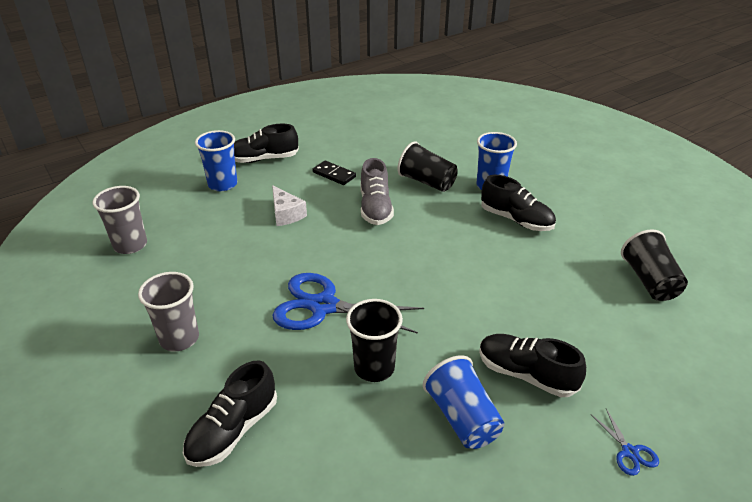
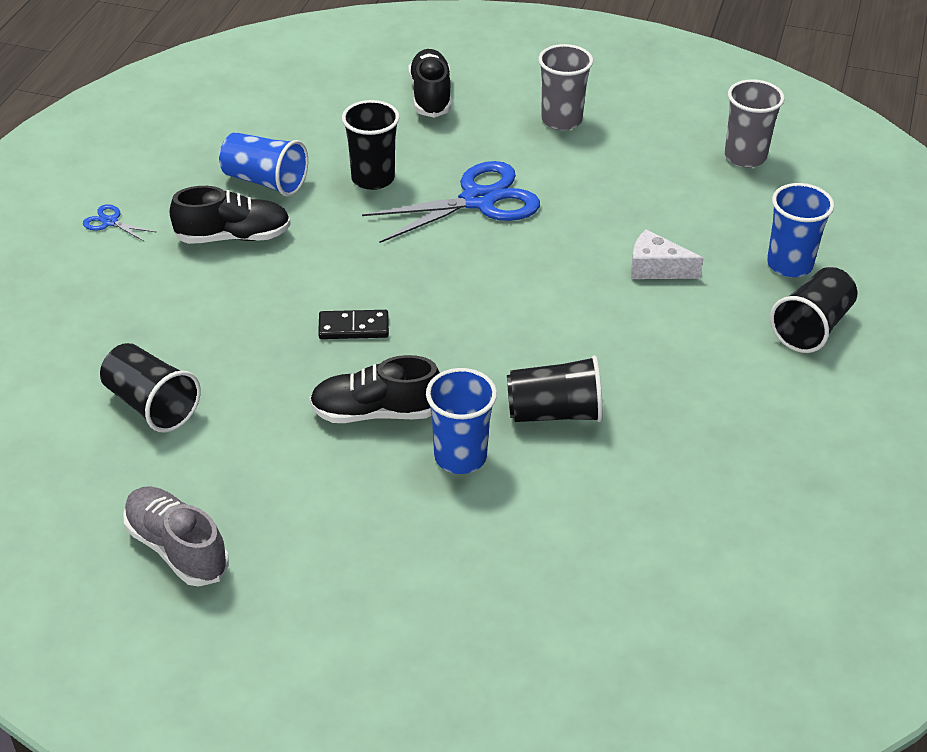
camera: 140 degrees right, 5 degrees up
black shoe [234,124,299,163] -> black cup [770,267,857,353]
black domino [313,160,356,185] -> black domino moved to [318,310,389,339]
grey shoe [360,158,394,225] -> grey shoe moved to [123,486,229,587]

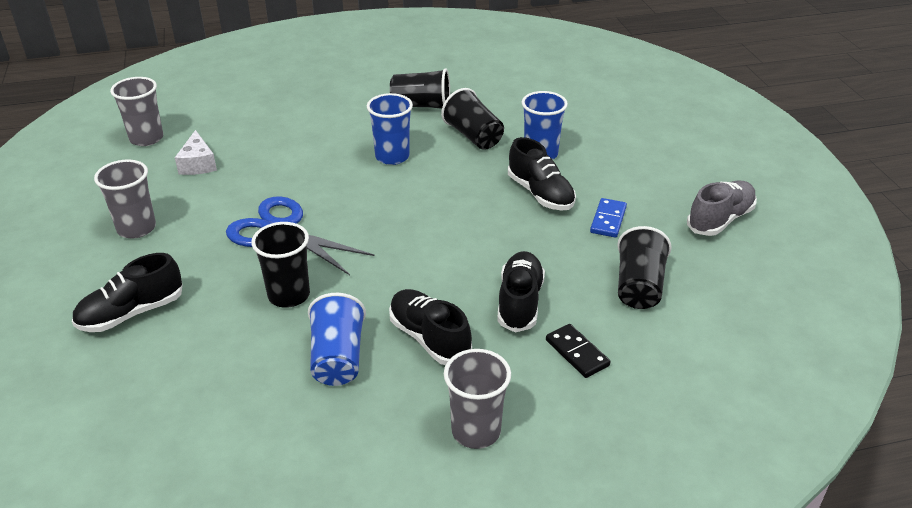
camera: 120 degrees left, 5 degrees down
blue scissors [83,204,156,242] -> grey cup [444,349,511,449]
grey shoe [123,486,229,587] -> grey shoe turned 150 degrees counterclockwise [687,181,757,236]
black domino [318,310,389,339] -> black domino moved to [546,324,611,378]
white cheese [631,229,703,279] -> white cheese moved to [175,130,217,175]
blue cup [767,183,834,277] -> blue cup moved to [367,93,413,165]
black cup [770,267,857,353] -> black cup moved to [390,68,450,109]
none -> black shoe [497,251,545,333]
none -> blue domino [590,198,627,238]

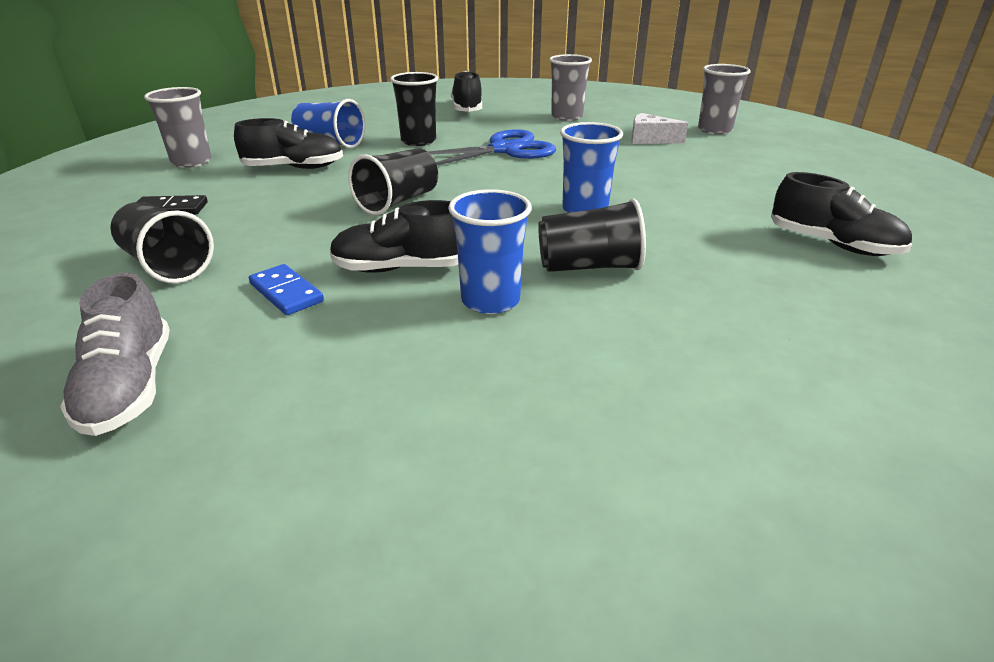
camera: 120 degrees right, 5 degrees down
black cup [390,68,450,109] -> black cup moved to [348,148,438,215]
black shoe [497,251,545,333] -> black shoe moved to [771,172,912,256]

